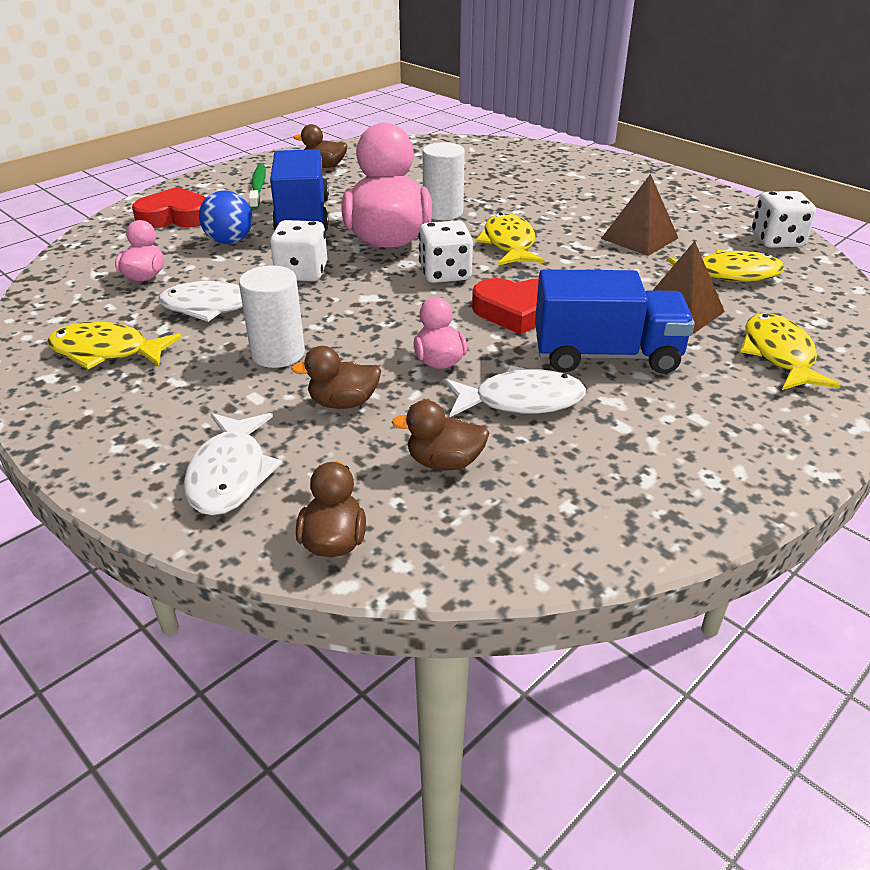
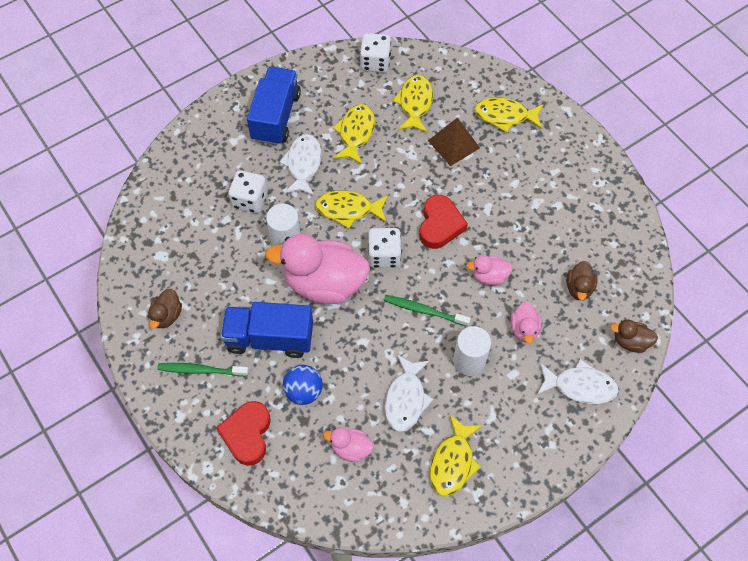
camera: 80 degrees left, 25 degrees up
white dice [270,220,327,281] -> white dice moved to [228,170,267,213]
brown duck [291,346,381,409] -> pink duck [511,302,542,344]
white fish [444,365,586,417] -> white fish moved to [279,134,322,196]
blue truck [535,269,695,374] -> blue truck moved to [247,66,301,145]
brown pyramid [601,174,678,256] -> yellow fish [333,104,375,164]
none -> green toothbrush [384,295,471,327]

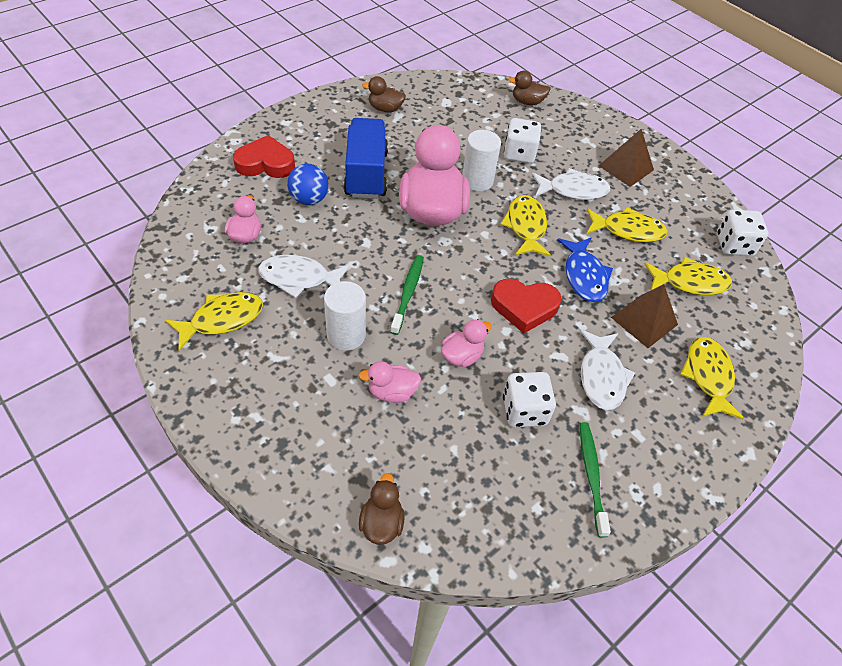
camera: 80 degrees right, 10 degrees down
green toothbrush [157,363,249,377] -> green toothbrush moved to [580,422,611,537]
blue truck [247,66,301,145] -> brown pyramid [599,129,654,187]
white dice [368,228,402,268] -> white dice moved to [503,372,556,428]
yellow fish [430,415,482,496] -> yellow fish turned 135 degrees clockwise [165,292,263,351]
pink duck [466,255,513,285] -> pink duck turned 60 degrees clockwise [441,319,492,367]
white fish [537,359,619,404] -> white fish moved to [580,329,635,410]
brown duck [567,261,597,300] -> brown duck moved to [508,71,550,105]
none -> blue fish [557,238,613,302]

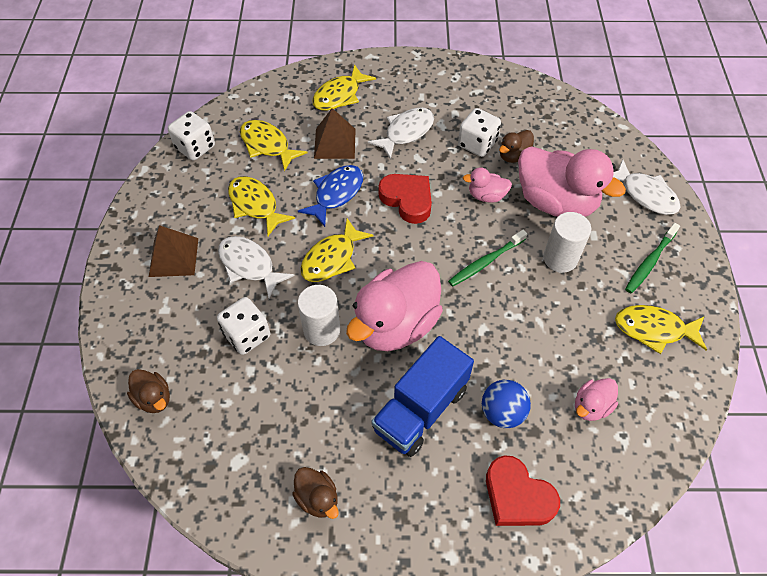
camera: 135 degrees left, 5 degrees up
white fish [258,255,350,298] -> white fish moved to [613,159,681,215]
pink duck [358,361,421,403] -> pink duck [518,146,626,217], size x2.16
brown duck [359,473,405,545] -> brown duck moved to [499,130,534,163]
green toothbrush [580,422,611,537] -> green toothbrush moved to [625,223,680,293]

